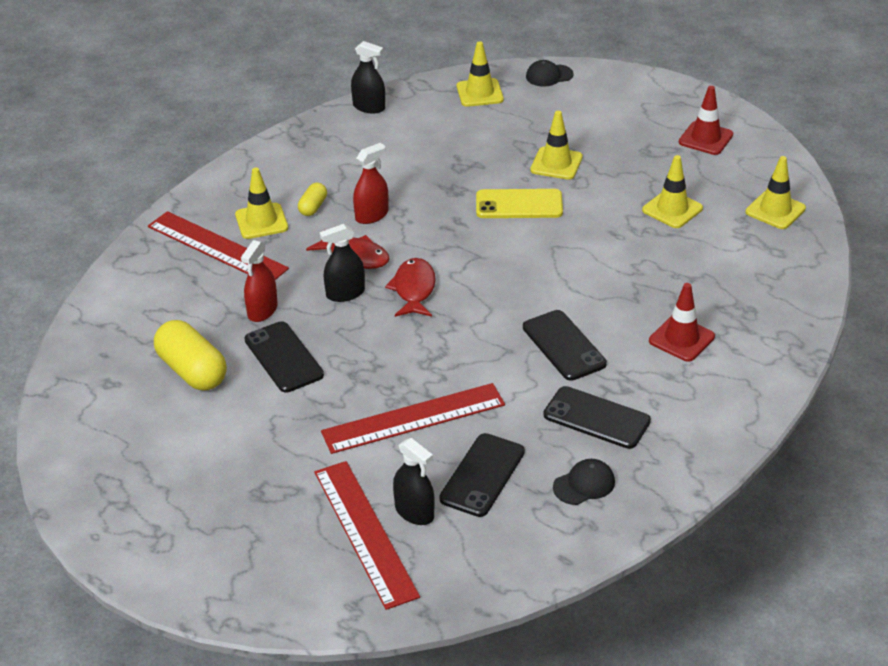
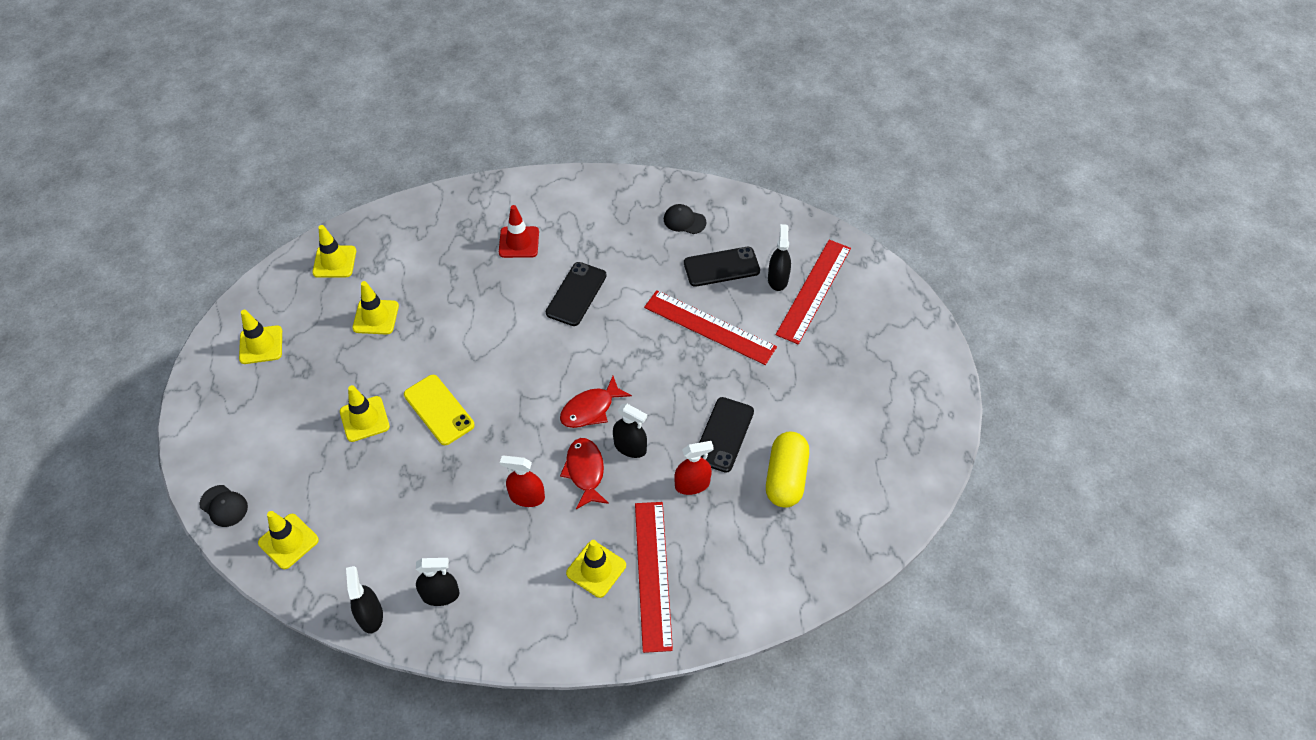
camera: 130 degrees left, 15 degrees up
yellow capsule [298,183,327,216] -> none
black phone [544,386,651,449] -> none
red traffic cone [679,86,733,155] -> yellow traffic cone [239,310,282,364]
none -> black spray bottle [416,558,460,606]

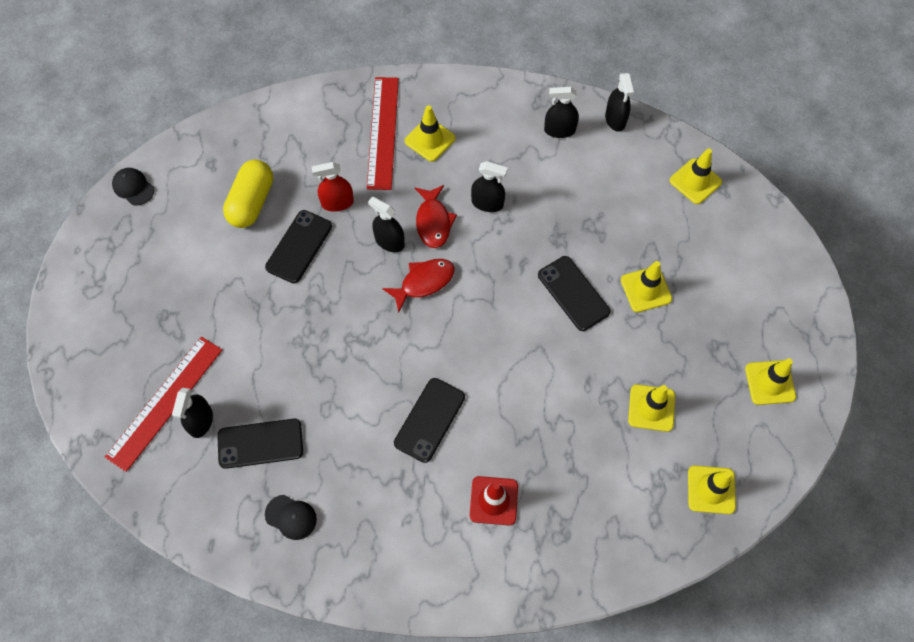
camera: 175 degrees left, 10 degrees up
black cap [199,485,248,527] -> black cap moved to [112,168,154,206]
yellow phone [404,375,475,445] -> black phone [538,256,611,331]
red spray bottle [500,455,545,507] -> black spray bottle [471,161,508,212]
red ruler [644,290,777,365] -> none

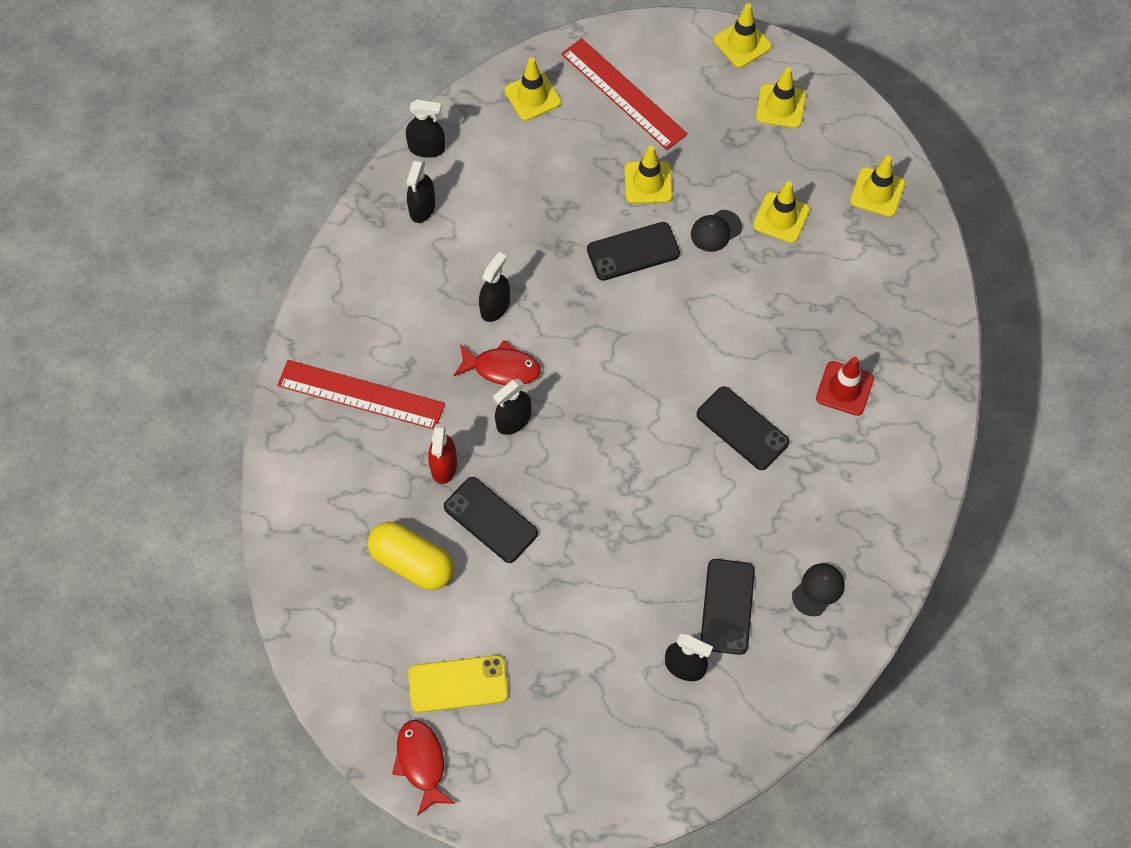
camera: 75 degrees left, 0 degrees up
red ruler [105,337,222,472] -> red ruler moved to [561,38,688,150]
black cap [112,168,154,206] -> black cap moved to [691,210,742,252]
red fish [382,259,455,312] -> red fish moved to [392,720,456,816]
yellow traffic cone [405,105,455,162] -> yellow traffic cone moved to [714,3,772,68]
none -> yellow phone [408,655,508,713]

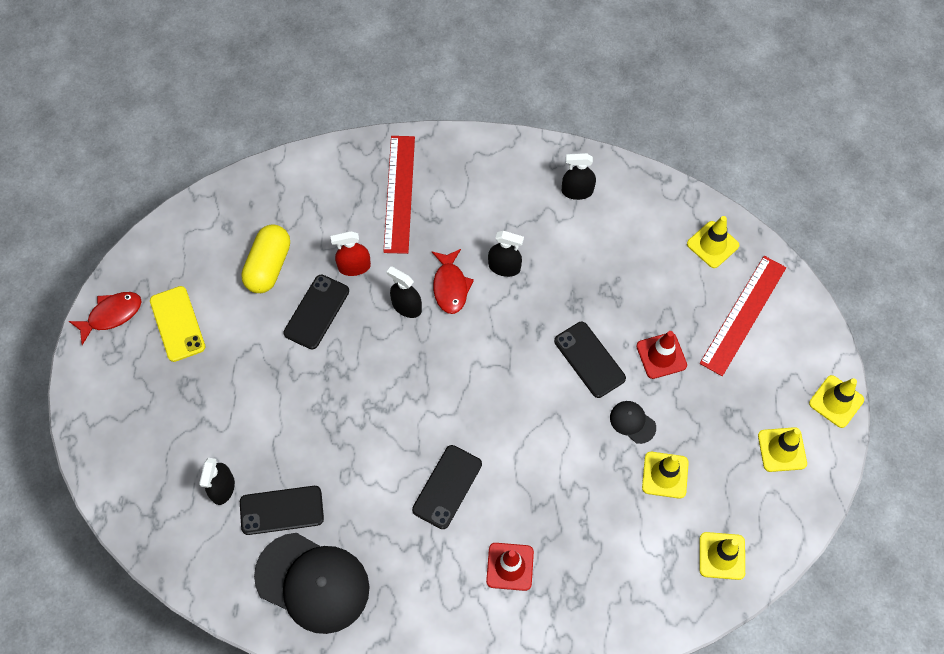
camera: 75 degrees right, 0 degrees up
black spray bottle [406,100,445,158] -> none
yellow traffic cone [625,146,673,203] -> red traffic cone [636,331,687,379]
black cap [792,563,844,616] -> black cap [254,533,369,634], size x2.28

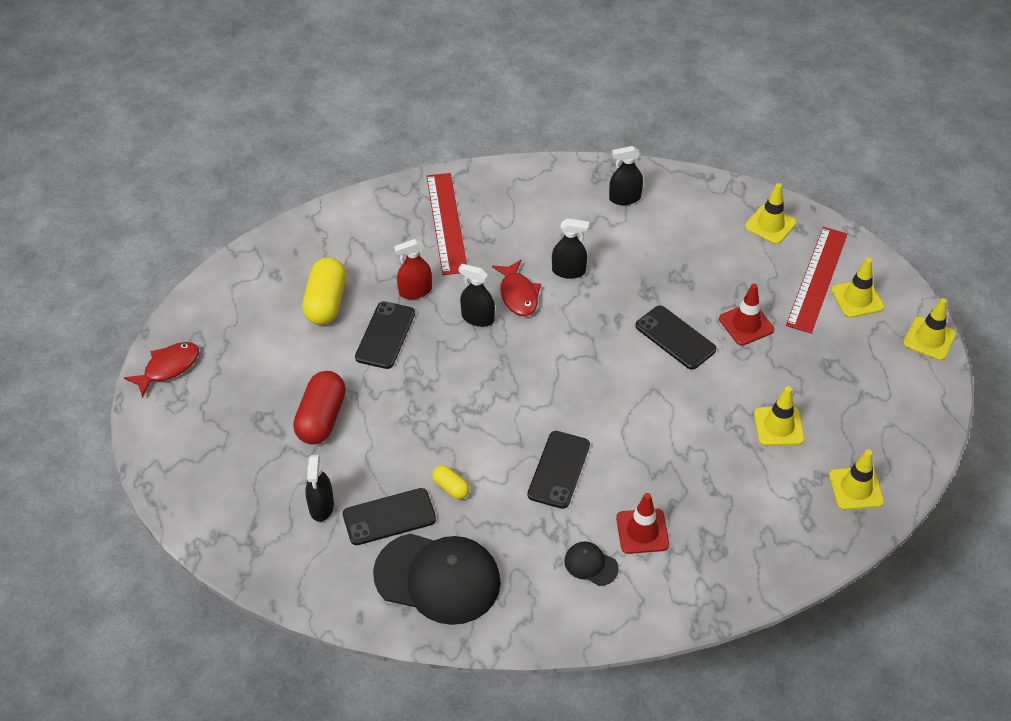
camera: 10 degrees left, 15 degrees down
yellow phone [150,286,205,362] -> none
black cap [610,401,656,444] -> black cap moved to [564,542,619,586]
yellow traffic cone [758,427,807,472] -> yellow traffic cone moved to [831,258,884,318]
none -> red capsule [293,371,346,444]
none -> yellow capsule [432,465,469,499]

